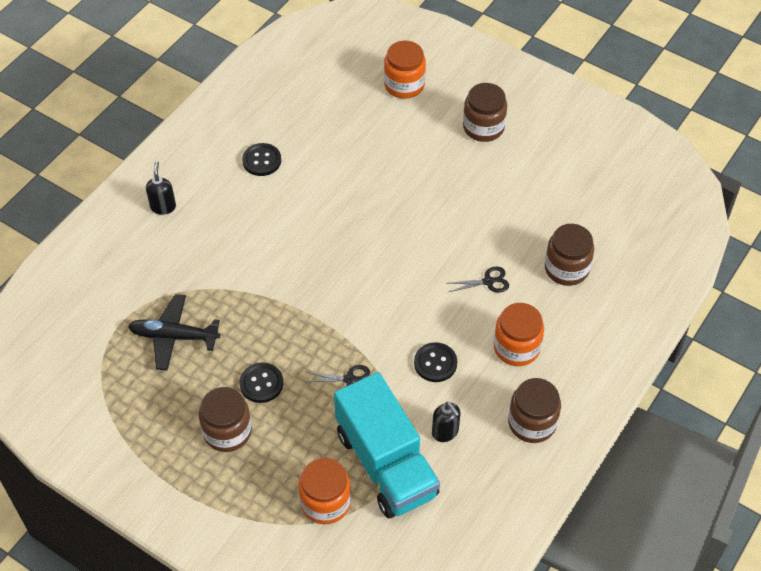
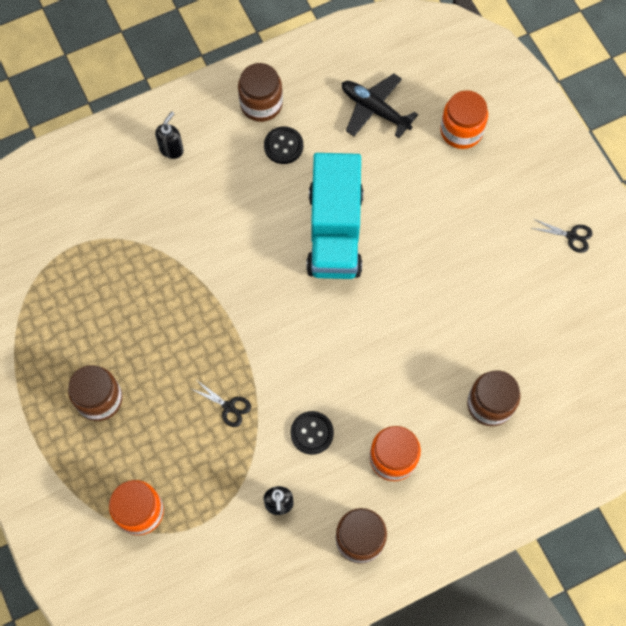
camera: 30 degrees right, 15 degrees up
black plane [128,294,220,371] -> black plane moved to [342,74,418,138]
black button [240,362,283,403] -> none
turquoise truck [334,372,440,518] -> turquoise truck moved to [306,153,363,279]
black scissors [449,267,509,292] -> black scissors moved to [532,219,593,253]
brown jar [463,83,507,142] -> brown jar moved to [238,63,283,122]

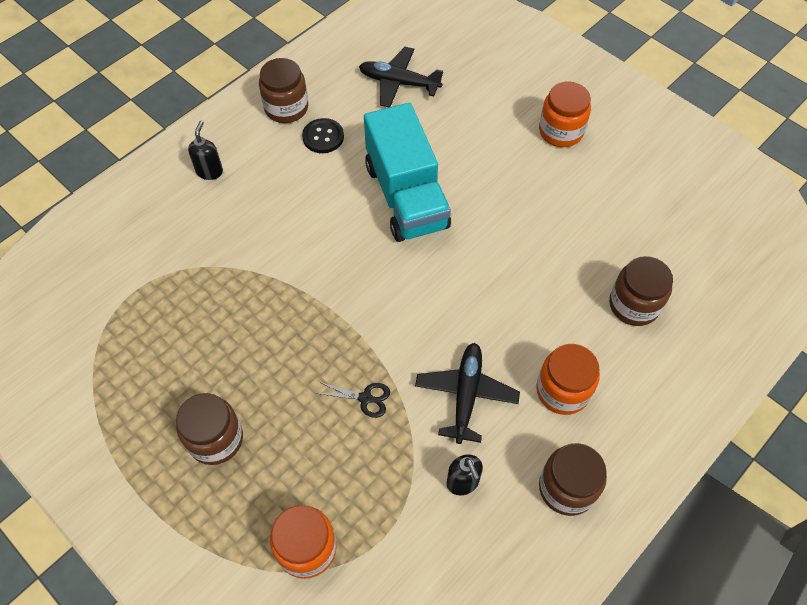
camera: 20 degrees left, 10 degrees down
black button [290,411,334,455] -> black plane [415,343,520,444]
orange jar [440,90,488,149] -> orange jar moved to [539,82,591,147]
black scissors [532,219,593,253] -> none

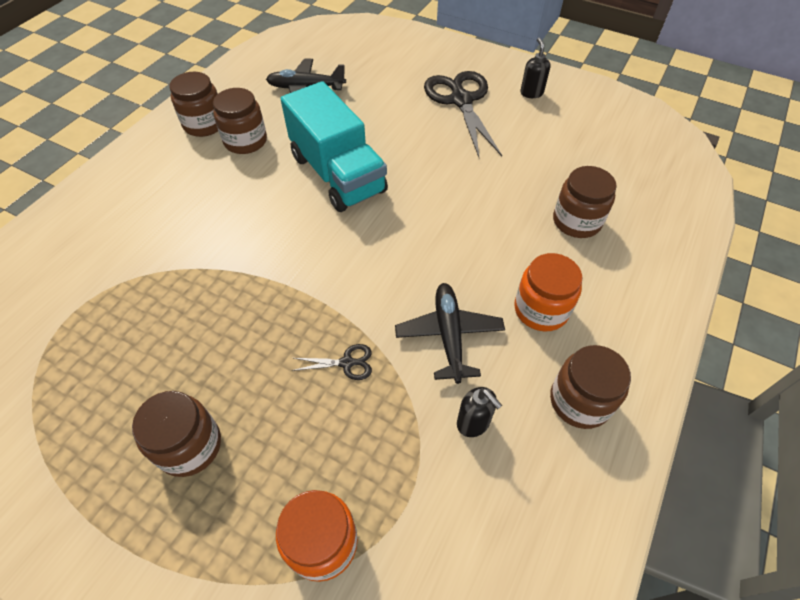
camera: 15 degrees left, 5 degrees down
black soap dispenser [188,121,223,180] -> black soap dispenser moved to [520,38,551,98]
black button [302,118,344,153] -> brown jar [213,88,267,154]
orange jar [539,82,591,147] -> black scissors [424,71,502,157]

